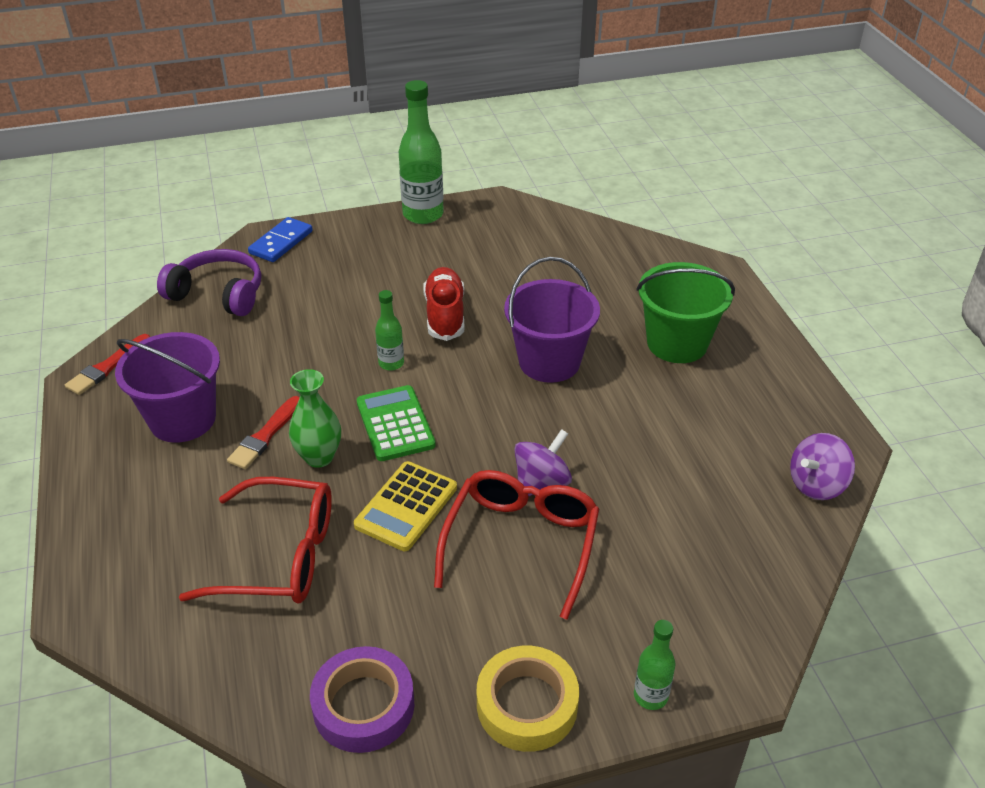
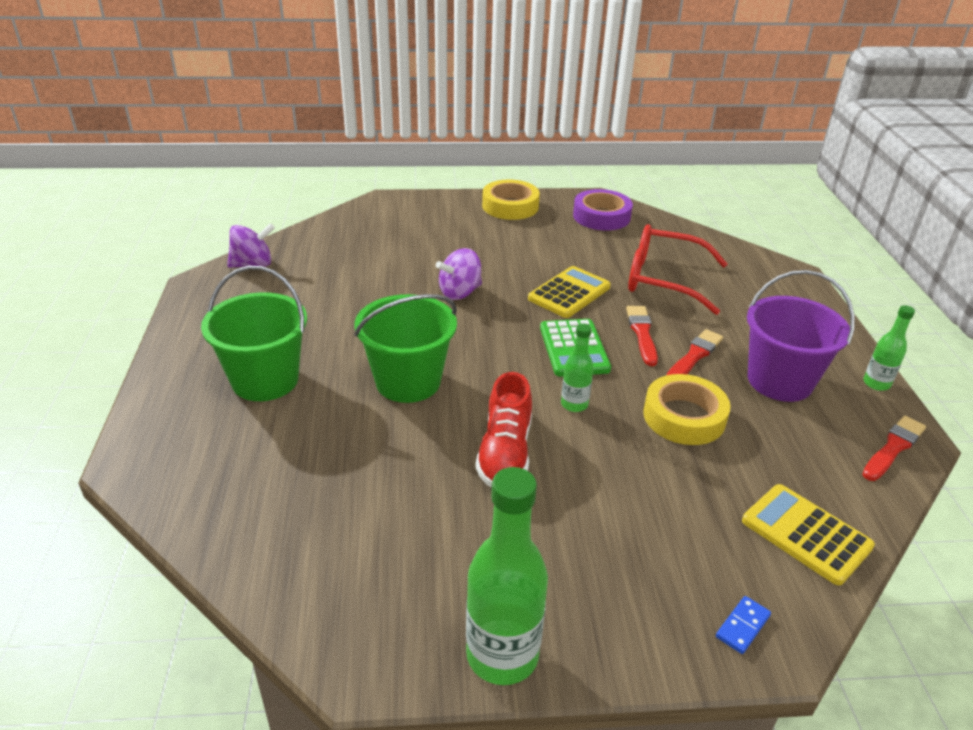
camera: 170 degrees left, 5 degrees down
purple headphones [157,249,261,316] -> yellow calculator [742,484,875,585]
blue domino [248,217,313,262] -> blue domino [716,596,771,654], size x0.57
green vase [289,369,341,468] -> red brush [626,306,658,366]
red glasses [434,470,599,620] -> none
purple bucket [504,257,600,383] -> green bucket [354,294,457,403]
green bottle [634,620,676,710] -> green bottle moved to [863,305,915,391]
none -> yellow tape [643,374,731,445]

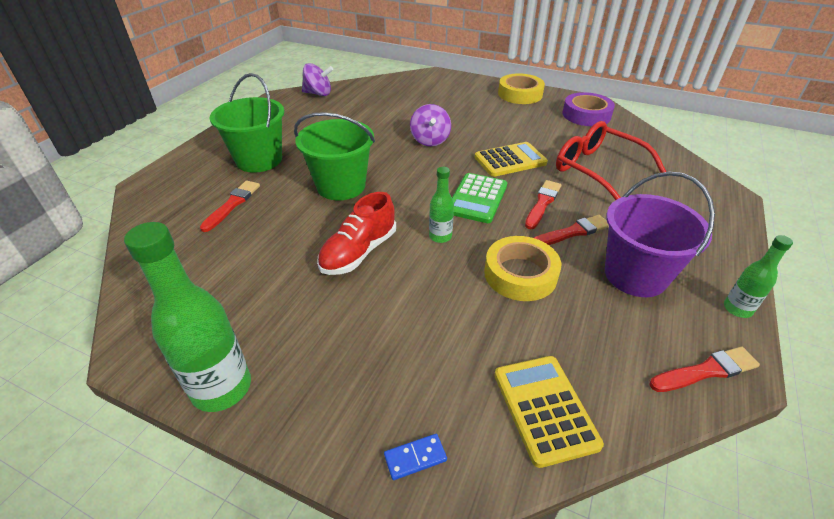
camera: 30 degrees right, 5 degrees up
purple spinning top [436,248,482,300] -> purple spinning top turned 90 degrees counterclockwise [410,104,451,146]
none -> red brush [200,181,260,232]

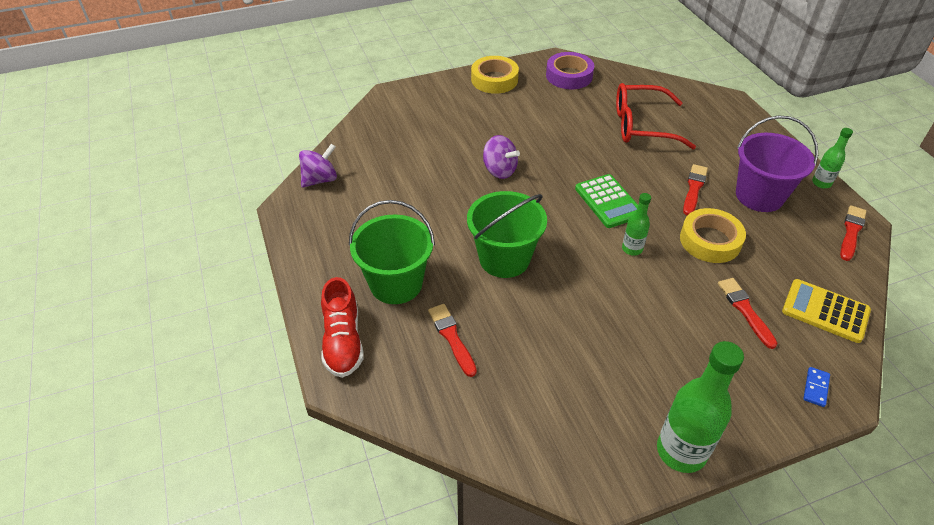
camera: 45 degrees left, 5 degrees up
red shoe [317,192,396,275] -> red shoe moved to [321,277,364,378]
yellow calculator [474,142,548,177] -> none
red brush [525,180,561,229] -> red brush moved to [718,278,778,349]

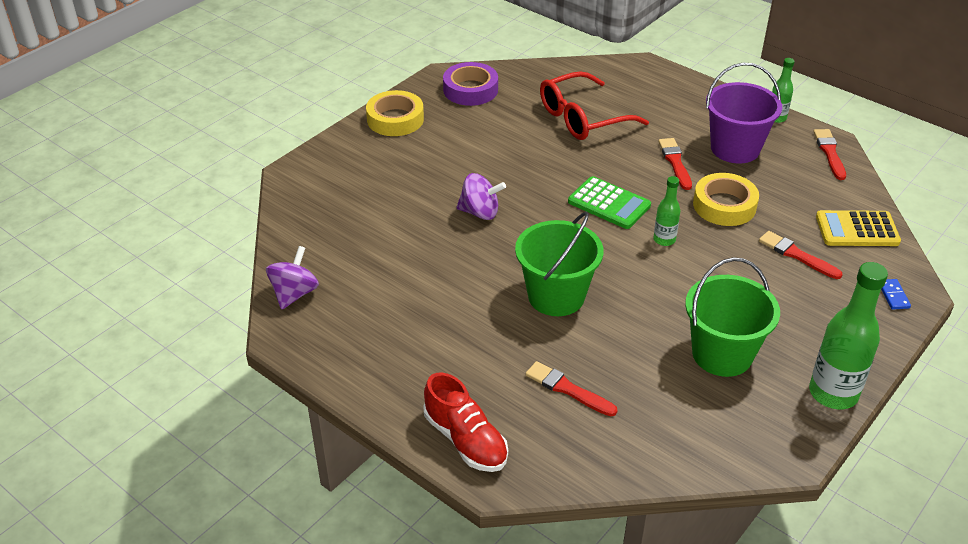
camera: 30 degrees left, 5 degrees down
green bucket [349,200,435,304] -> green bucket moved to [685,257,780,377]

